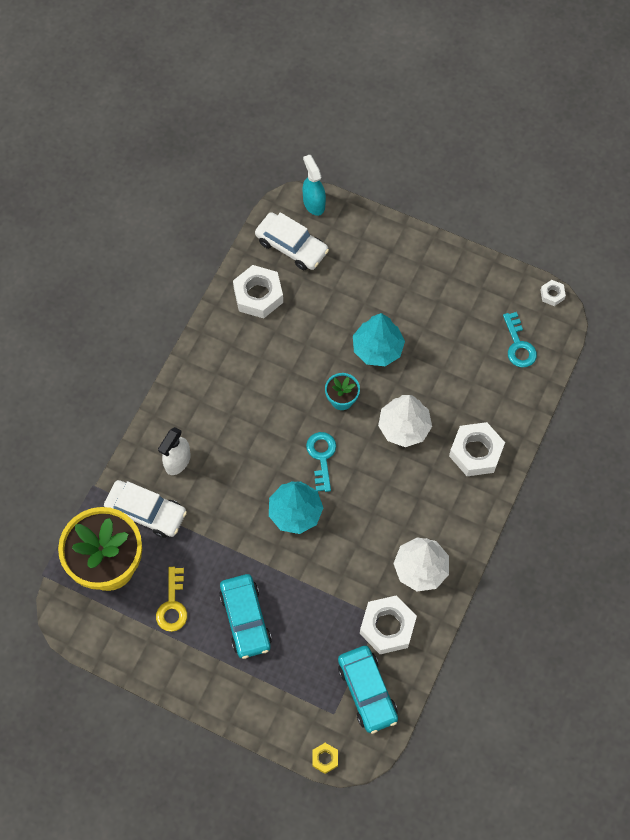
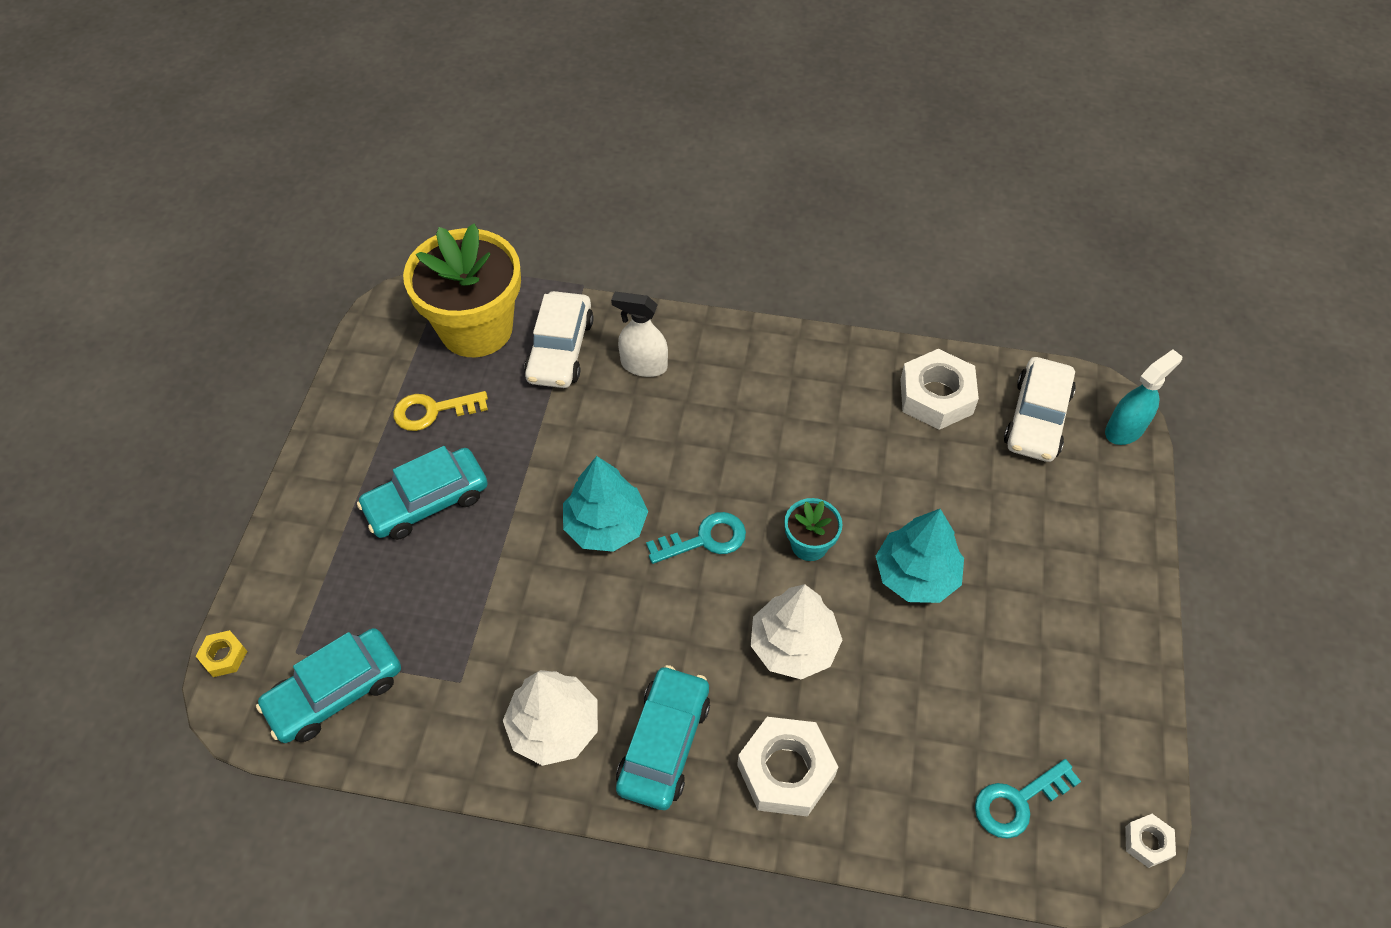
camera: 75 degrees right, 10 degrees down
white nut [360,595,417,654] -> none
none -> turquoise car [616,665,710,810]

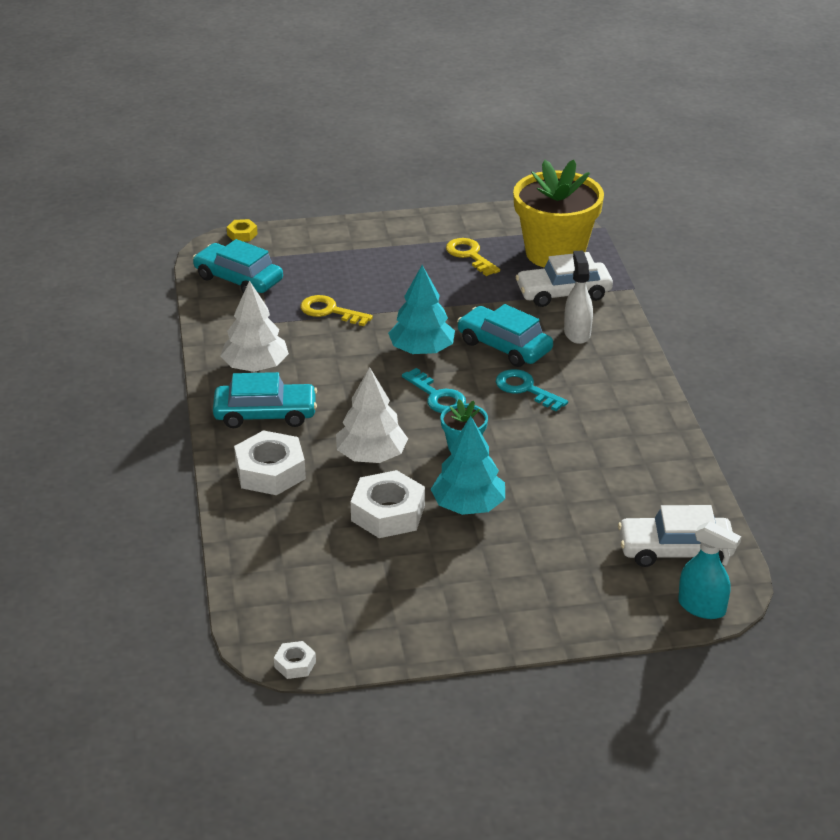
camera: 70 degrees right, 20 degrees down
turquoise car [357,446,488,540] -> turquoise car moved to [457,304,553,367]
white nut [900,349,979,430] -> white nut moved to [351,470,425,538]
turquoise key [975,759,1081,839] -> turquoise key moved to [496,369,568,411]
none -> yellow key [300,295,373,326]

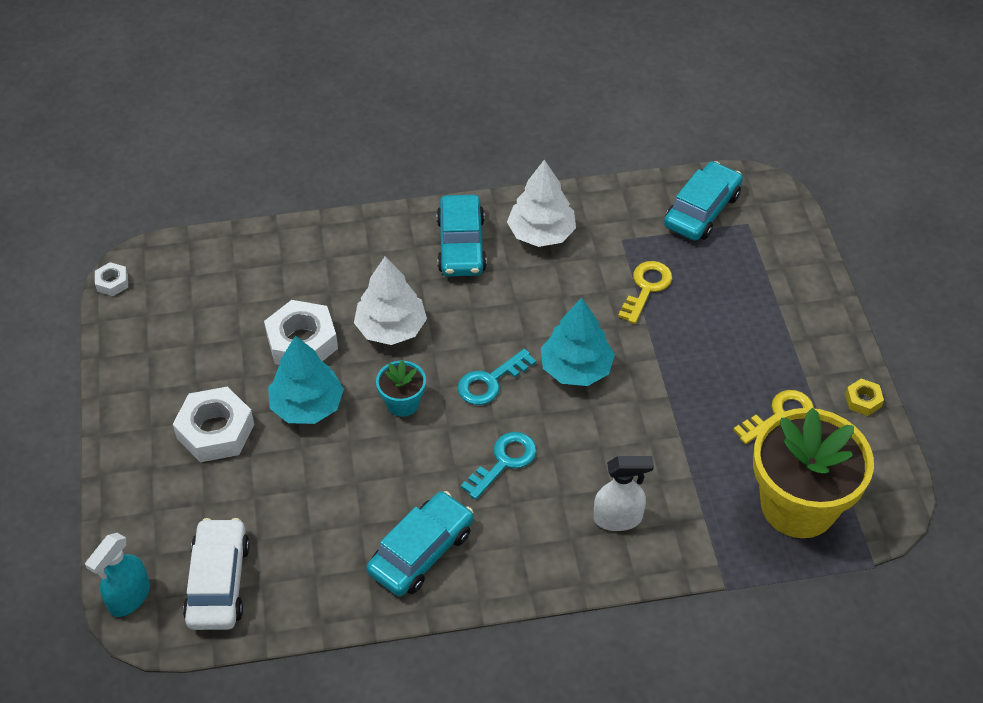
camera: 90 degrees right, 15 degrees up
yellow nut [227,219,258,242] -> yellow nut moved to [845,378,884,416]
white nut [234,430,306,495] -> white nut moved to [173,386,254,462]
turquoise car [457,304,553,367] -> turquoise car moved to [366,491,474,596]
white car [515,252,613,307] -> none

